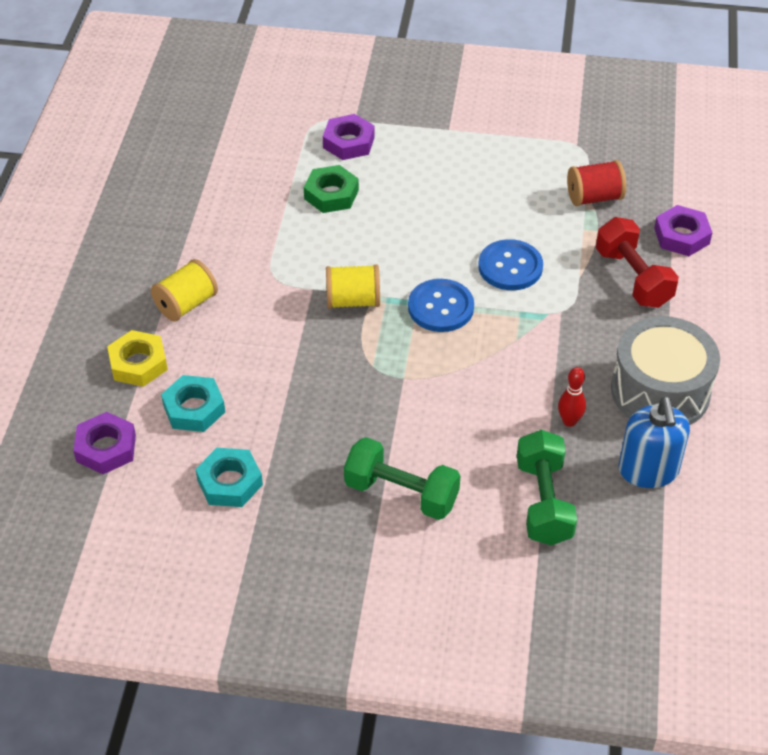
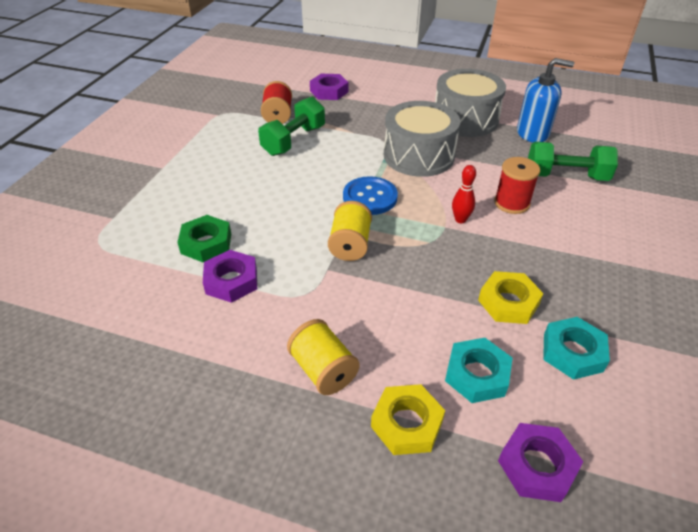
camera: 80 degrees left, 5 degrees down
purple nut [323,114,375,160] -> purple nut moved to [203,250,257,303]
green dumbbell [344,437,460,520] -> green dumbbell moved to [258,97,325,156]
blue button [478,239,543,290] -> none
red bowling pin [558,367,586,427] -> red bowling pin moved to [452,165,476,223]
red dumbbell [596,217,679,308] -> none
none -> grey drum [384,101,460,177]
none -> yellow nut [478,271,544,324]
none -> red spool [494,157,540,214]

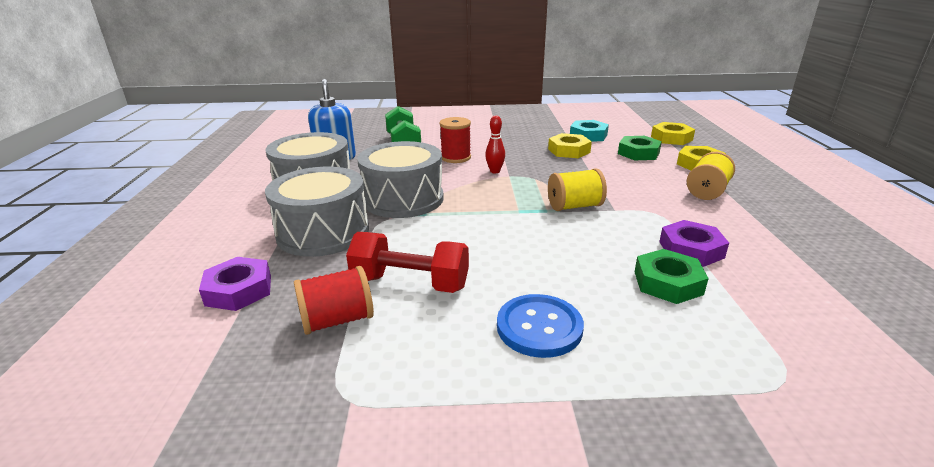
camera: 110 degrees left, 15 degrees down
green dumbbell [258,97,325,156] -> red dumbbell [346,232,469,293]
blue button [343,176,398,215] -> blue button moved to [497,294,584,358]
turquoise nut [445,338,513,403] -> green nut [618,136,662,161]
purple nut [498,423,583,502] -> yellow nut [651,122,695,145]
none -> grey drum [265,166,369,257]

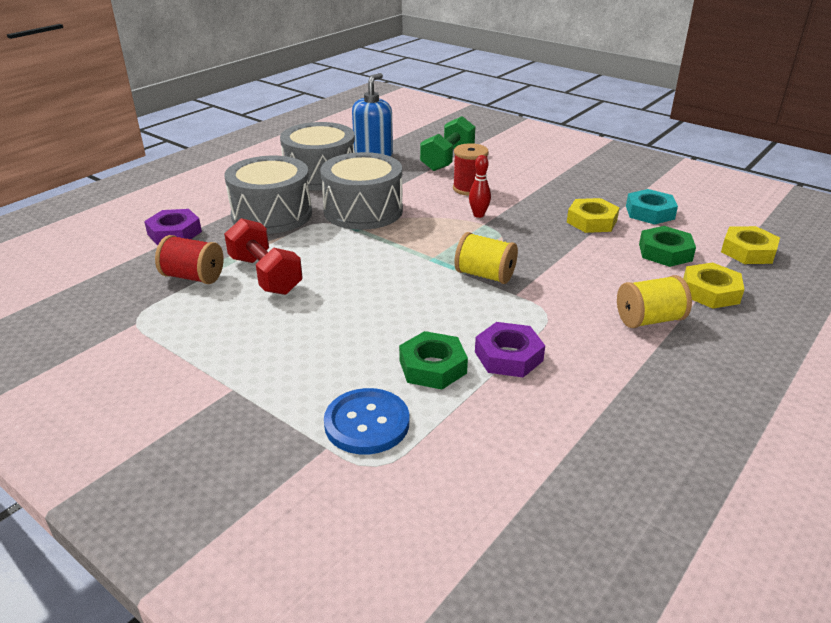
camera: 40 degrees right, 5 degrees up
blue button [497,294,584,358] -> blue button moved to [324,388,409,454]

